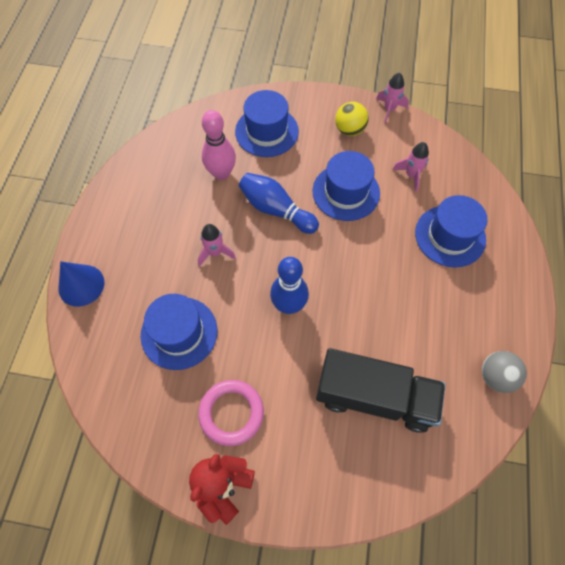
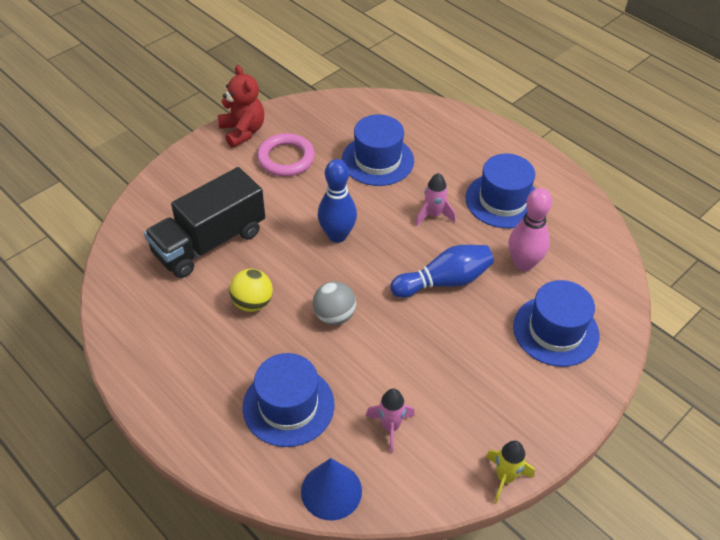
camera: 125 degrees right, 15 degrees down
blue cone [58,261,104,307] -> blue cone moved to [301,458,362,521]
blue hat [313,151,380,221] -> blue hat moved to [465,154,535,228]
yellow ball [335,102,369,136] -> yellow ball moved to [229,269,273,312]
pink rocket [376,72,409,124] -> yellow rocket [486,441,535,503]
grey ball [482,351,527,393] -> grey ball moved to [313,281,356,325]

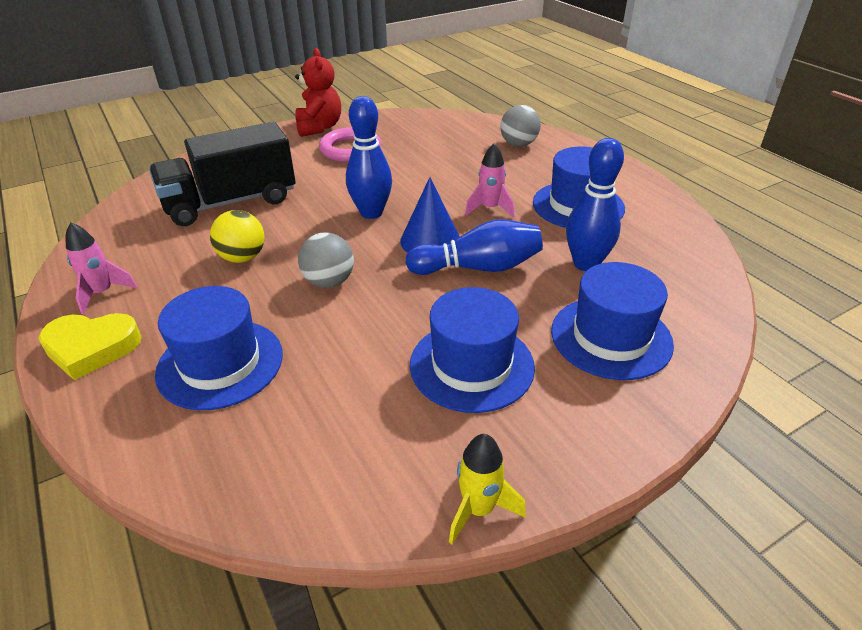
camera: 15 degrees right, 10 degrees down
blue cone [301,458,362,521] -> blue cone moved to [400,177,460,253]
blue hat [342,114,414,186] -> blue hat moved to [410,287,535,413]
pink rocket [366,389,415,453] -> pink rocket moved to [66,222,137,314]
pink bowling pin [509,188,552,271] -> blue bowling pin [566,138,624,271]
none -> yellow heart [38,313,142,380]
none -> grey ball [500,105,541,147]

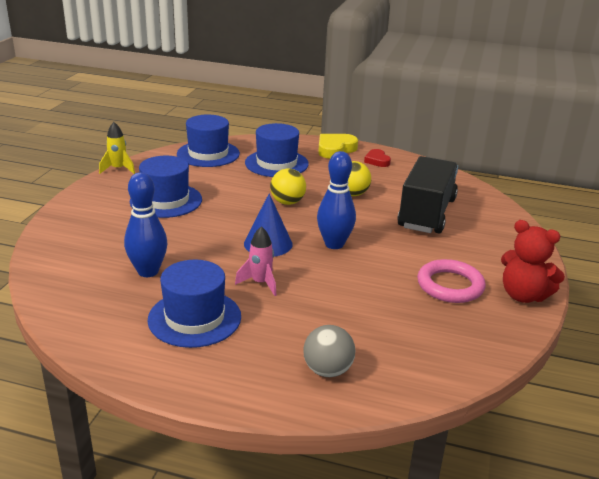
camera: 135 degrees right, 10 degrees down
pink rocket [66,222,137,314] -> red heart [364,149,391,167]
grey ball [298,233,354,288] -> yellow ball [270,168,306,205]
blue bowling pin [405,220,543,275] -> none
blue hat [551,262,674,380] -> blue hat moved to [177,115,240,167]

